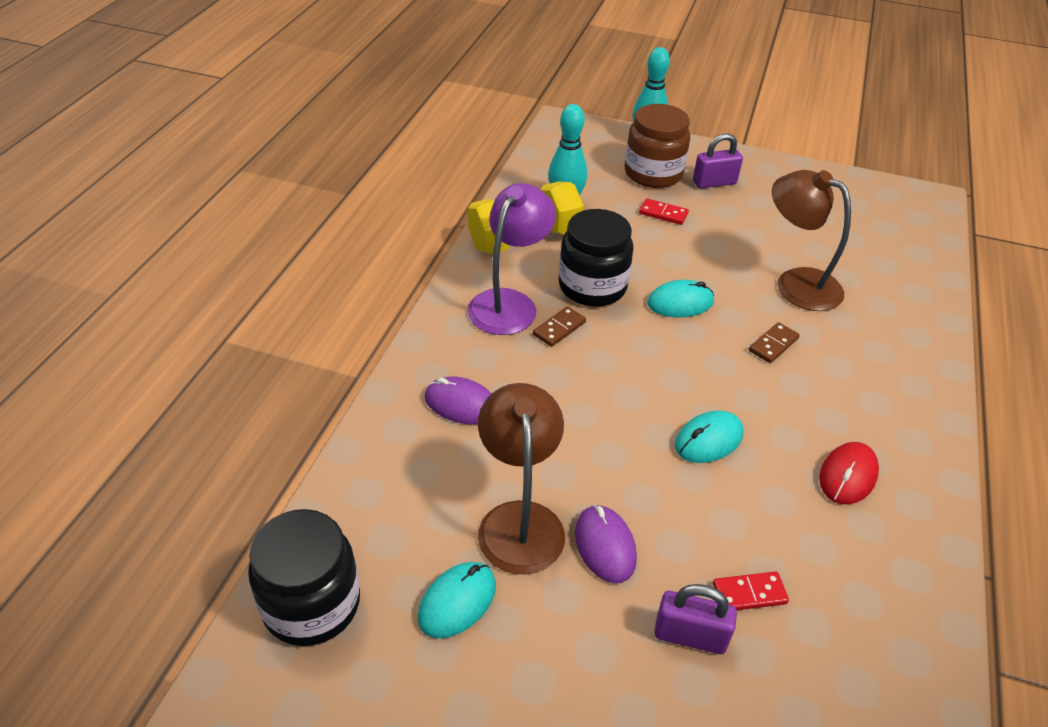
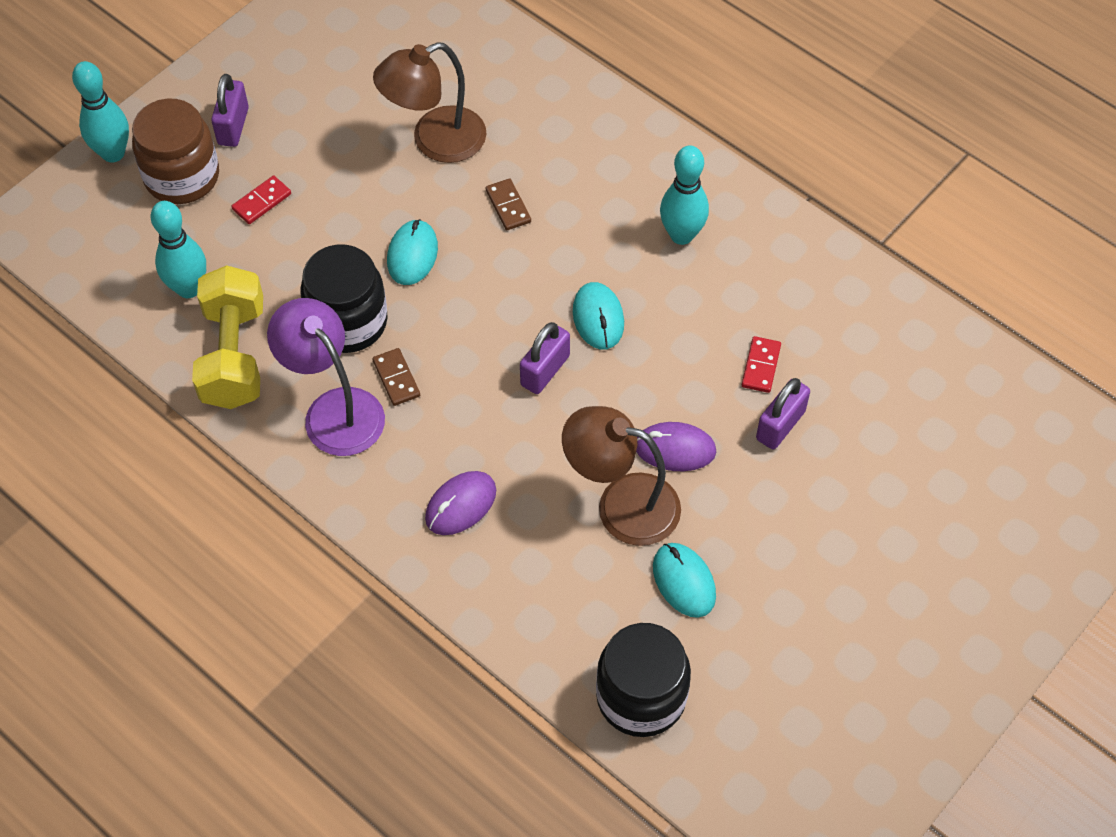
camera: 65 degrees left, 15 degrees up
red mouse [819,442,879,504] -> turquoise bowling pin [660,145,709,245]
none -> purple padlock [520,322,570,394]

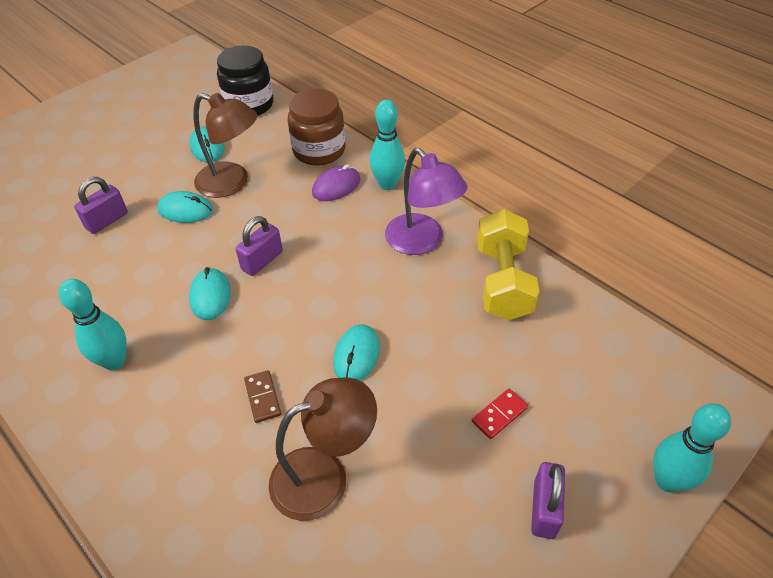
camera: 175 degrees left, 10 degrees down
brown jar [132,98,219,204] -> brown jar moved to [288,88,345,166]
turquoise bowling pin [151,201,206,298] -> turquoise bowling pin moved to [370,100,405,190]
black jar [300,244,388,353] -> none
brown domino [372,348,420,406] -> none
purple mouse [636,422,716,471] -> turquoise mouse [157,191,213,223]
red domino [742,336,781,393] -> none

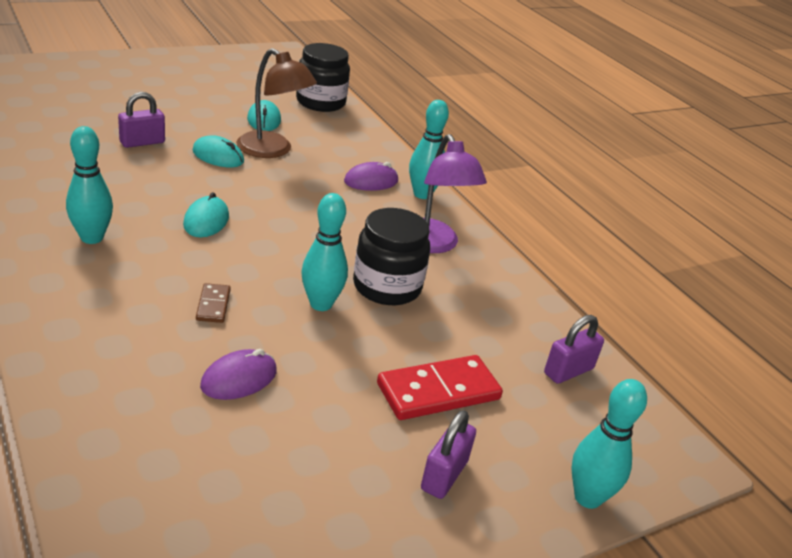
camera: 10 degrees right, 15 degrees down
purple padlock [235,216,283,276] -> purple padlock moved to [544,315,604,384]
brown lamp [268,377,377,521] -> purple mouse [200,349,277,400]
brown jar [288,88,345,166] -> none
turquoise mouse [333,324,380,381] -> turquoise bowling pin [302,193,348,311]
red domino [472,389,528,439] -> red domino [377,355,503,420], size x1.96
yellow dumbbell [477,209,539,320] -> none
none -> black jar [353,208,430,305]

